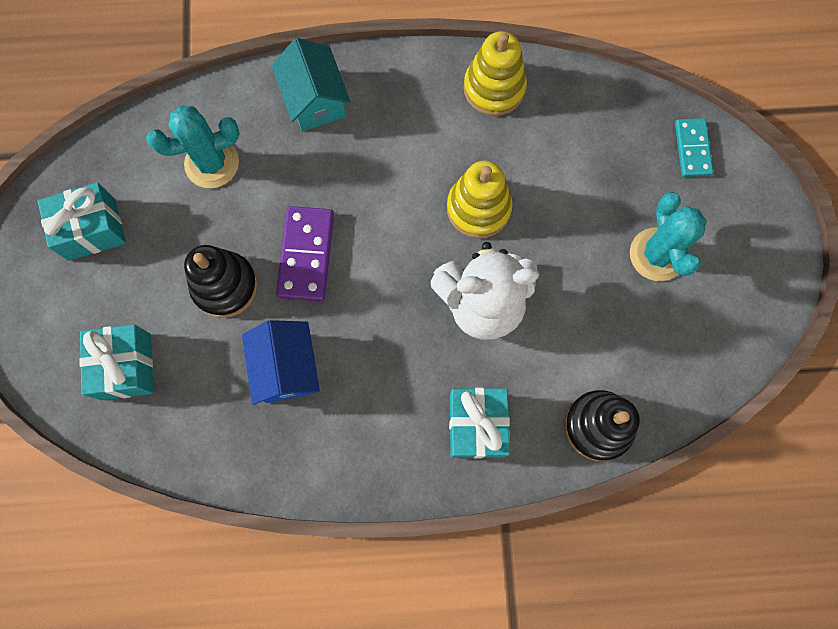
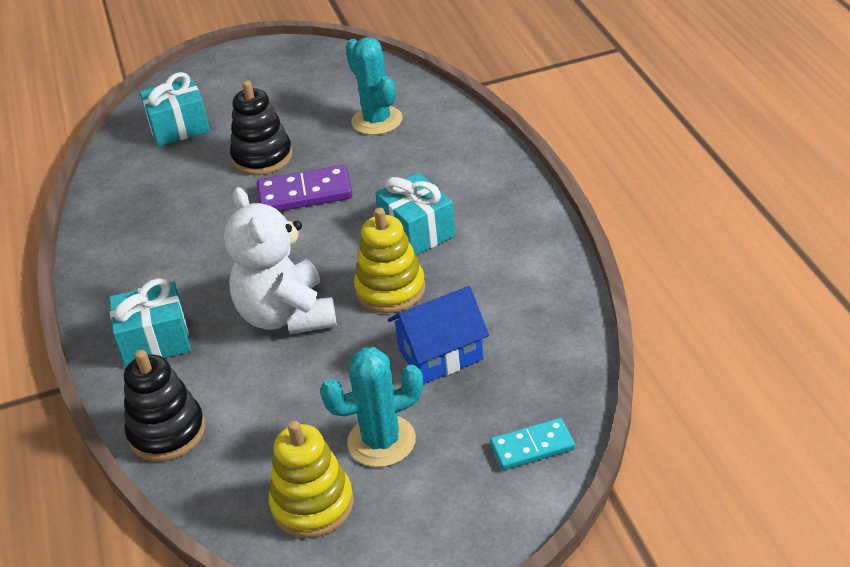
camera: 80 degrees right, 35 degrees down
turquoise gift [38,182,126,261] -> turquoise gift moved to [375,173,455,255]
blue house [242,320,320,405] -> blue house moved to [388,286,489,384]
turquoise house [272,38,351,131] -> none
yellow stacking toy [464,31,527,116] -> yellow stacking toy moved to [269,421,354,538]

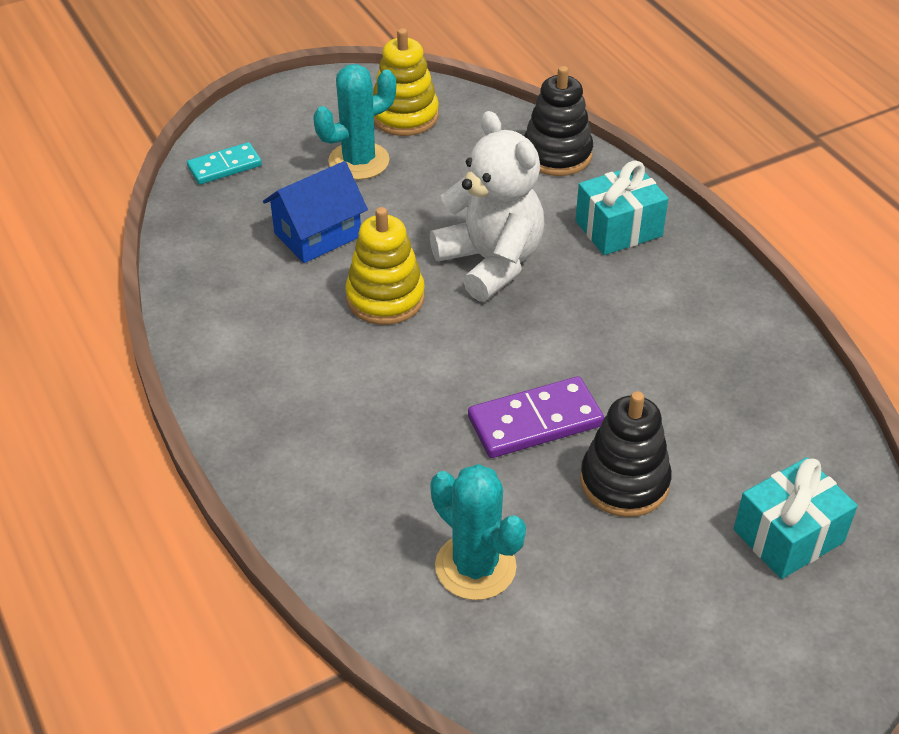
camera: 165 degrees right, 5 degrees up
turquoise gift [375,173,455,255] -> none

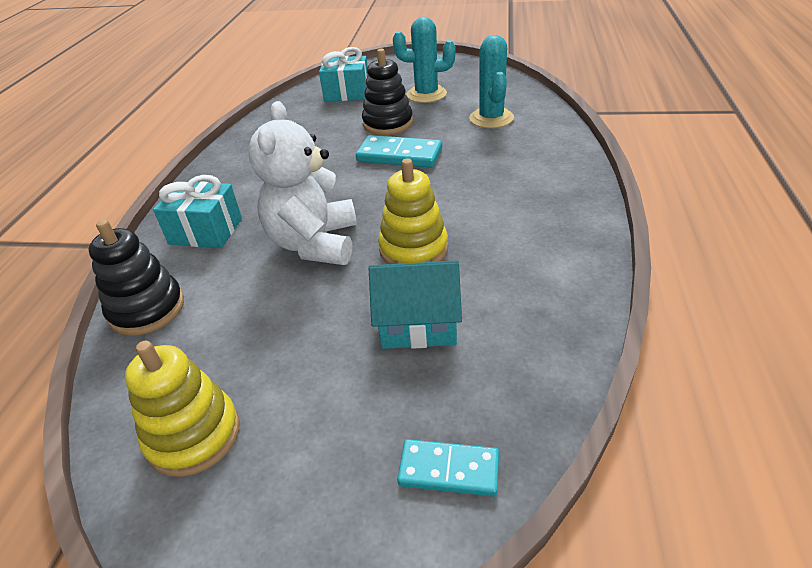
camera: 140 degrees left, 5 degrees down
blue house [263,161,368,263] -> turquoise house [369,261,462,349]
turquoise cactus [313,64,396,180] -> turquoise cactus moved to [393,17,455,103]
purple domino [468,376,604,458] -> turquoise domino [356,135,442,168]

